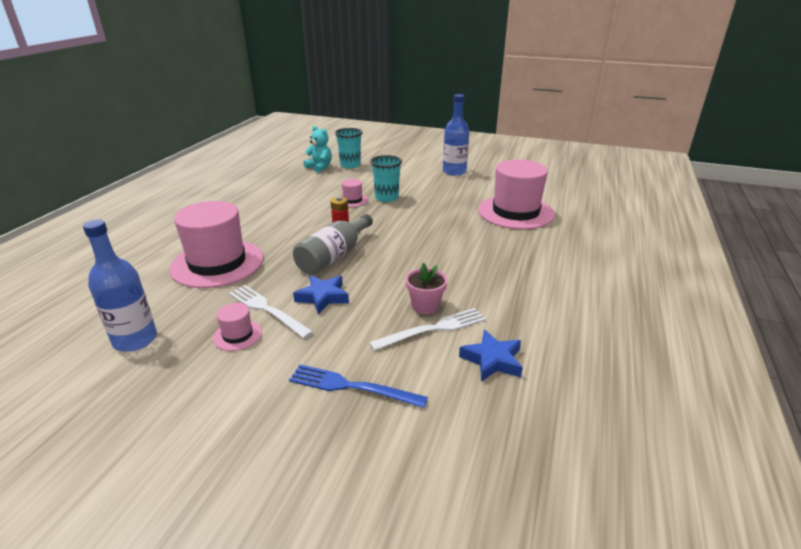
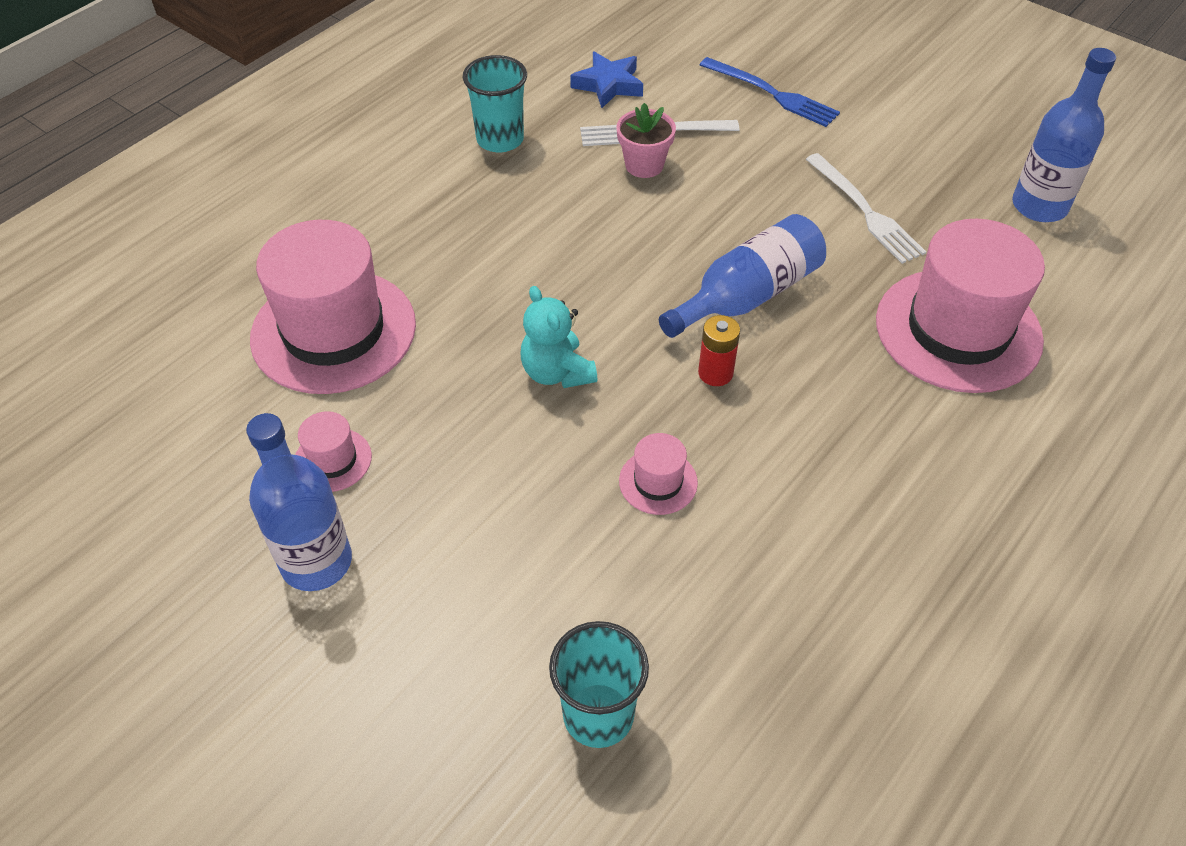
camera: 160 degrees left, 20 degrees up
pink hat [213,303,262,351] -> pink hat moved to [295,411,372,492]
grey bottle [293,214,373,275] -> blue bottle [659,214,826,338]
blue star [293,275,349,315] -> none
turquoise teddy bear [303,126,332,173] -> turquoise teddy bear moved to [521,286,598,388]
turquoise cup [370,155,402,202] -> turquoise cup moved to [463,55,527,153]

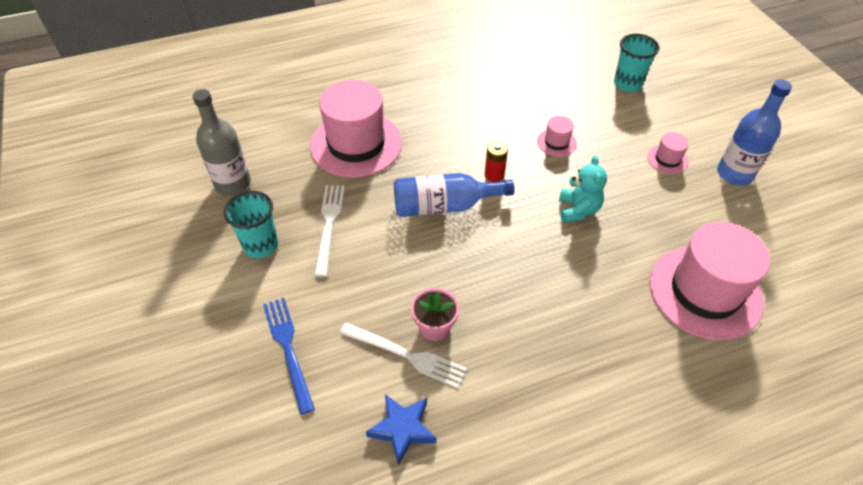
camera: 150 degrees left, 0 degrees up
pink hat [295,411,372,492] -> pink hat moved to [647,132,689,174]
turquoise cup [463,55,527,153] -> turquoise cup moved to [224,191,278,258]
blue bottle [1012,48,1116,222] -> grey bottle [193,89,251,196]

